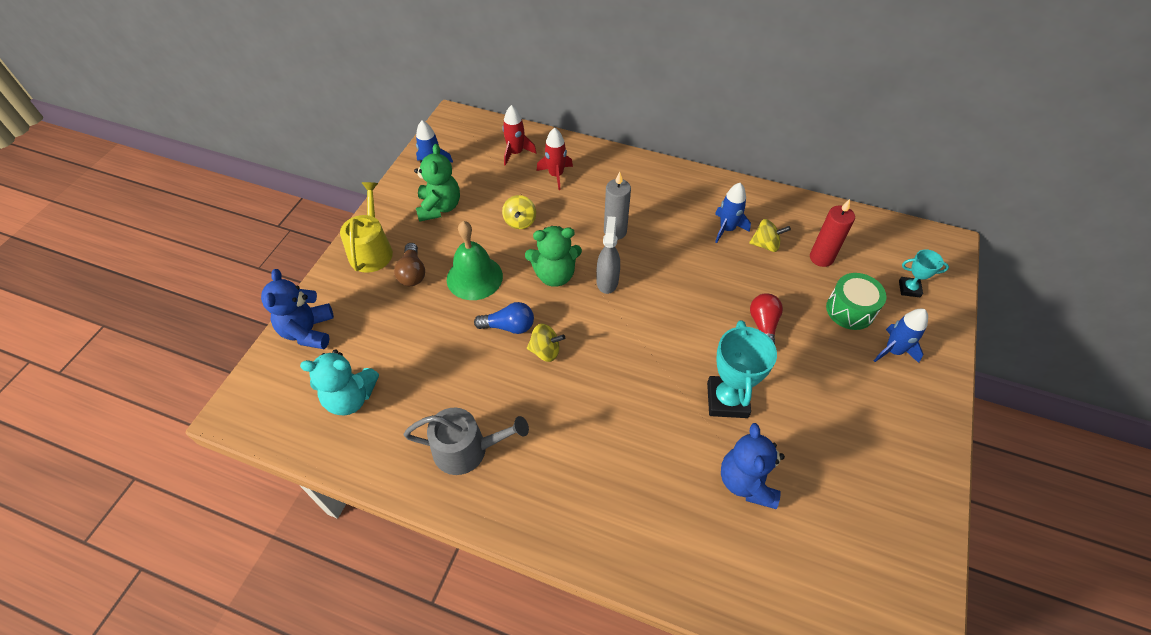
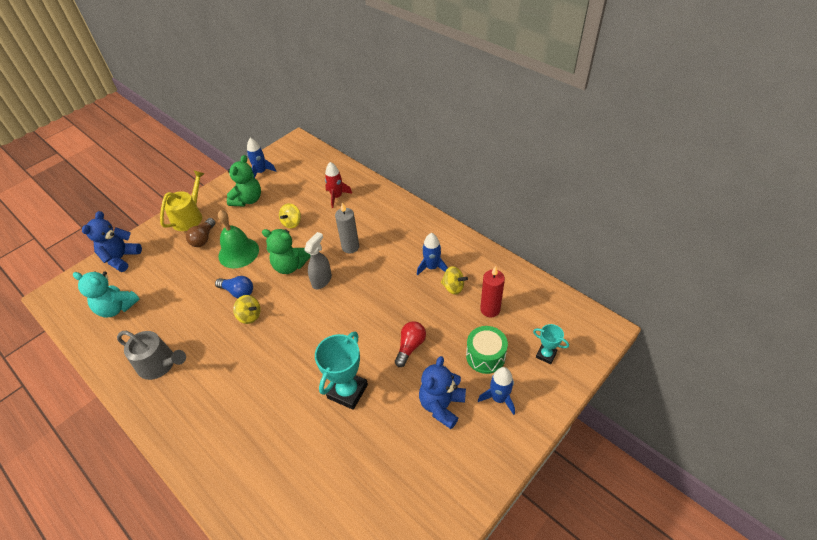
camera: 25 degrees right, 5 degrees down
red rocket [503,105,537,166] -> none
blue teddy bear [721,423,785,509] -> blue teddy bear moved to [419,356,466,429]

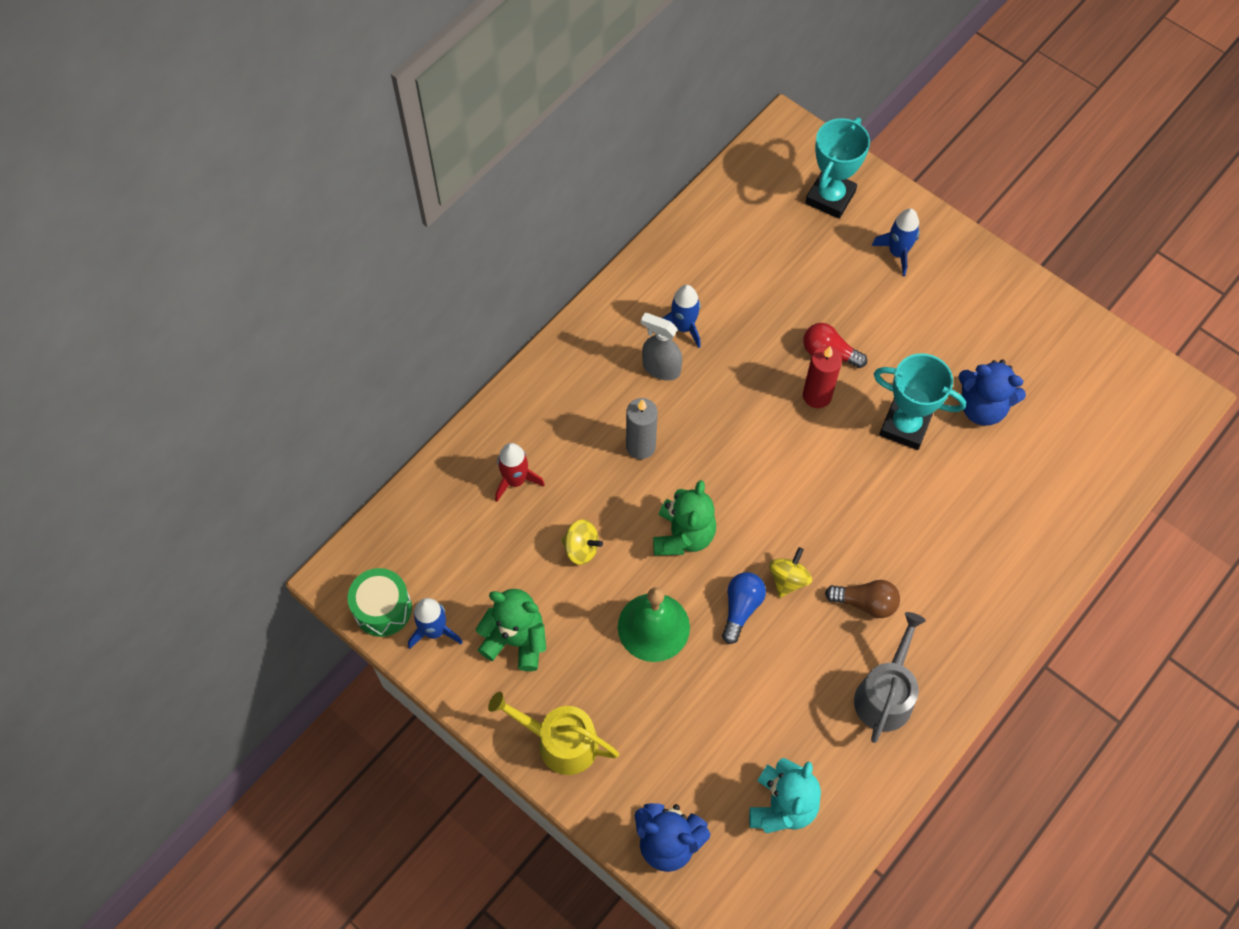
camera: 95 degrees left, 15 degrees up
brown light bulb [186,218,215,247] -> brown light bulb moved to [825,580,900,618]
grey spray bottle [304,232,332,289] -> grey spray bottle moved to [641,313,682,381]
blue teddy bear [419,356,466,429] -> blue teddy bear moved to [958,360,1026,426]
yellow spinning top [441,266,468,294] -> none
green drum [466,326,508,374] -> green drum moved to [348,568,412,637]
red candle [480,266,505,317] -> red candle moved to [803,346,842,408]
turquoise trophy [533,324,569,364] -> turquoise trophy [805,117,870,219], size x1.82

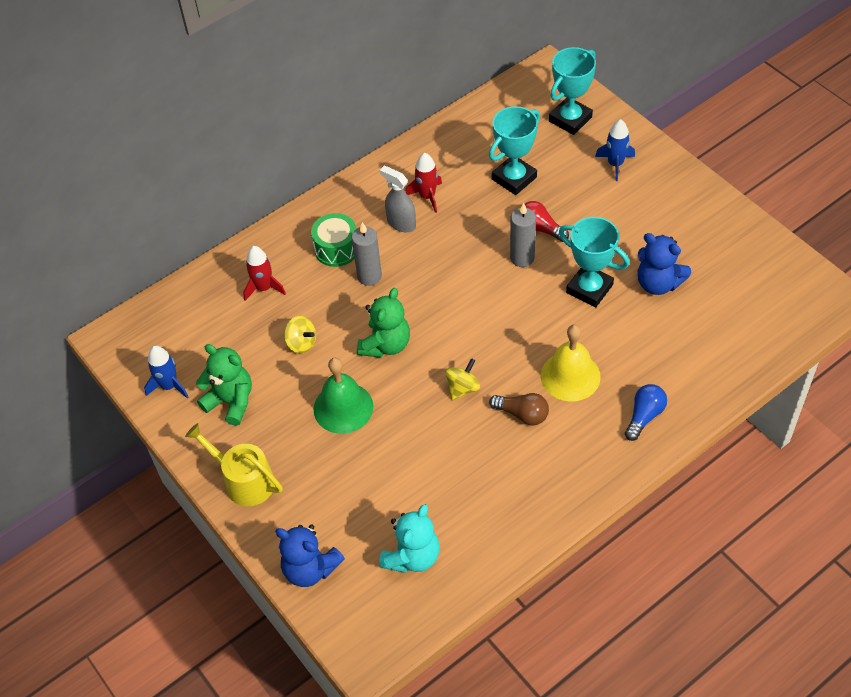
camera: 15 degrees right, 10 degrees down
green drum [348,568,412,637] -> green drum moved to [311,213,356,267]
blue rocket [662,285,701,348] -> red rocket [406,153,442,213]
blue light bulb [722,572,766,644] -> blue light bulb moved to [625,384,667,441]
red candle [803,346,842,408] -> grey candle [510,203,536,267]
grey watering can [854,612,926,743] -> none
none -> turquoise trophy [489,106,540,195]
none -> yellow bell [541,325,601,402]

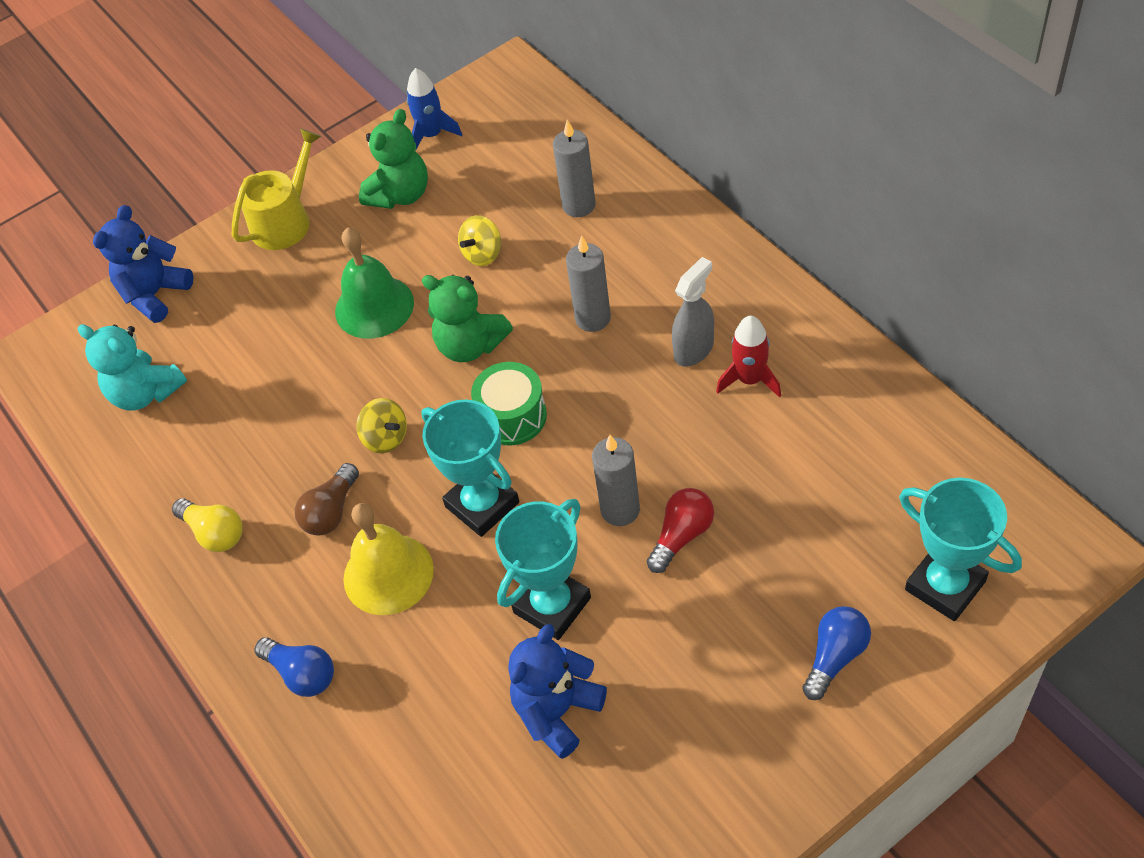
camera: 95 degrees right, 0 degrees up
red rocket [243,246,286,301] -> grey candle [553,120,596,217]
green drum [311,213,356,267] -> green drum moved to [471,362,547,446]
turquoise trophy [489,106,540,195] -> turquoise trophy moved to [421,400,519,537]
blue rocket [595,119,635,181] -> blue light bulb [802,606,871,700]
none -> yellow light bulb [172,498,243,552]

